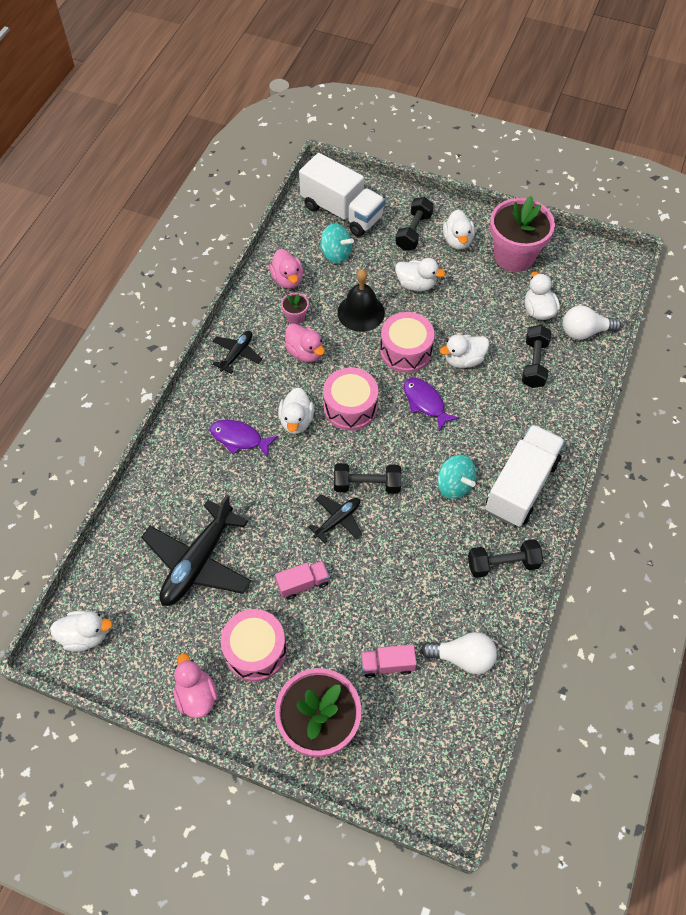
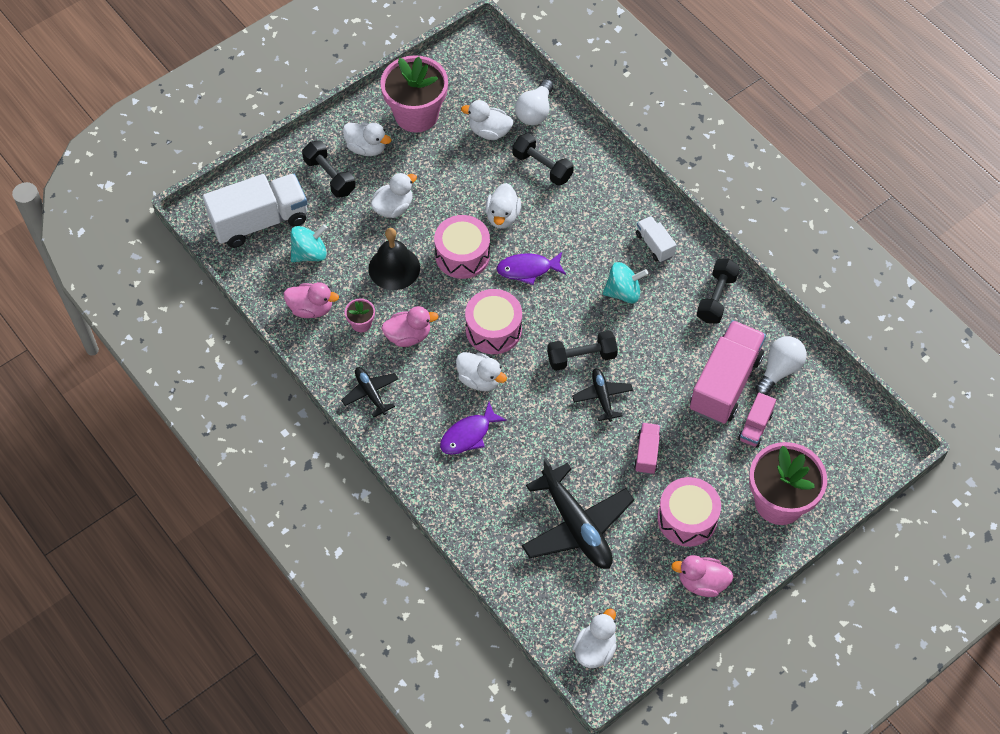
camera: 60 degrees left, 0 degrees up
black dumbbell [334,463,401,494] -> black dumbbell turned 45 degrees clockwise [547,331,618,371]
white truck [485,424,565,527] -> white truck [636,216,677,262], size x0.48
none -> pink truck [690,320,766,424]

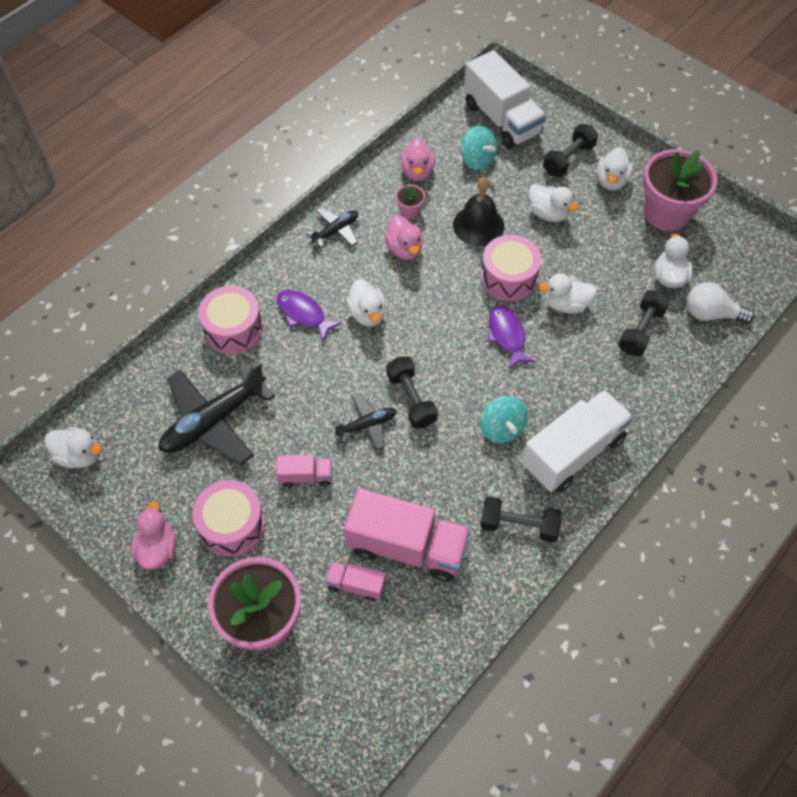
camera: 80 degrees right, 0 degrees up
white duck [456,352,507,391] -> white duck turned 45 degrees counterclockwise [346,279,386,327]
pink drum [465,289,522,354] -> pink drum moved to [198,286,263,354]
white truck [636,216,677,262] -> white truck [521,390,633,492], size x2.06
white light bulb [755,336,807,395] -> none

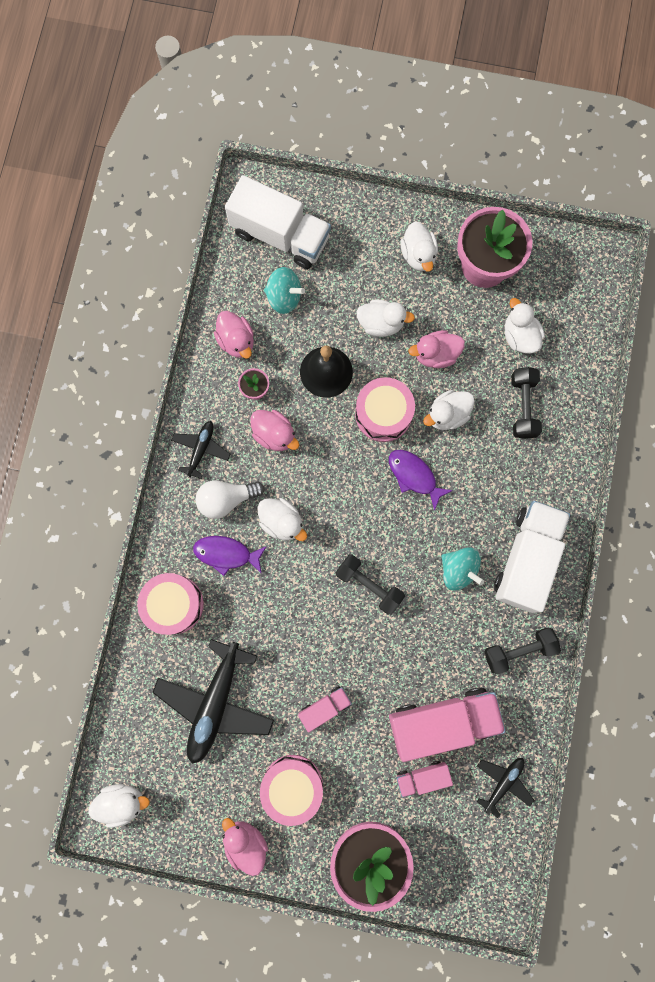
camera: 30 degrees left, 20 degrees up
black plane [333,394,397,450] -> black plane moved to [477,758,534,818]
black dumbbell [543,124,598,177] -> none
white light bulb [687,282,754,324] -> white light bulb moved to [195,480,265,519]
none -> pink duck [408,330,465,368]

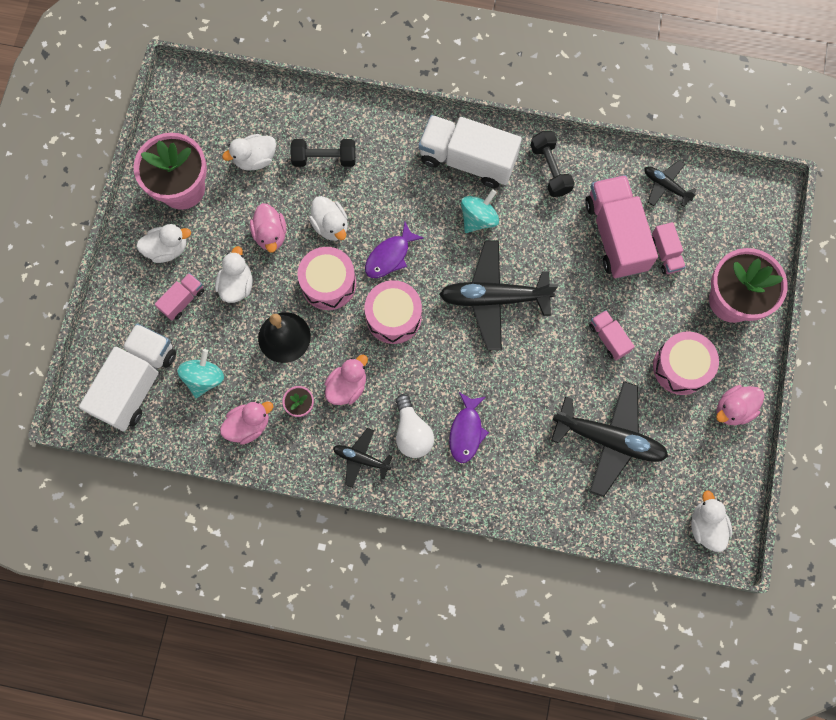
camera: 90 degrees left, 5 degrees down
pink drum [137,573,204,635] -> pink drum moved to [364,280,422,344]
white duck [258,498,307,541] -> none
black dumbbell [336,554,405,615] -> black plane [439,241,558,350]
none -> pink truck [155,273,204,321]

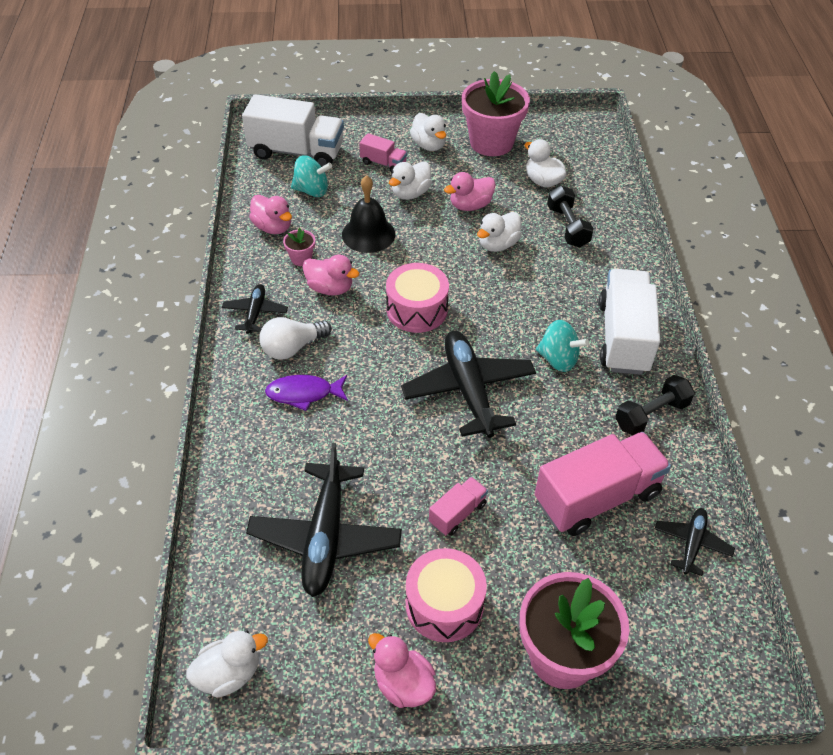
camera: 75 degrees right, 25 degrees down
white duck [215,246,253,303] -> white duck turned 135 degrees clockwise [389,161,432,200]
pink drum [297,247,356,310] -> none
purple fish [365,222,423,278] -> none
pink truck [652,222,686,274] -> none

